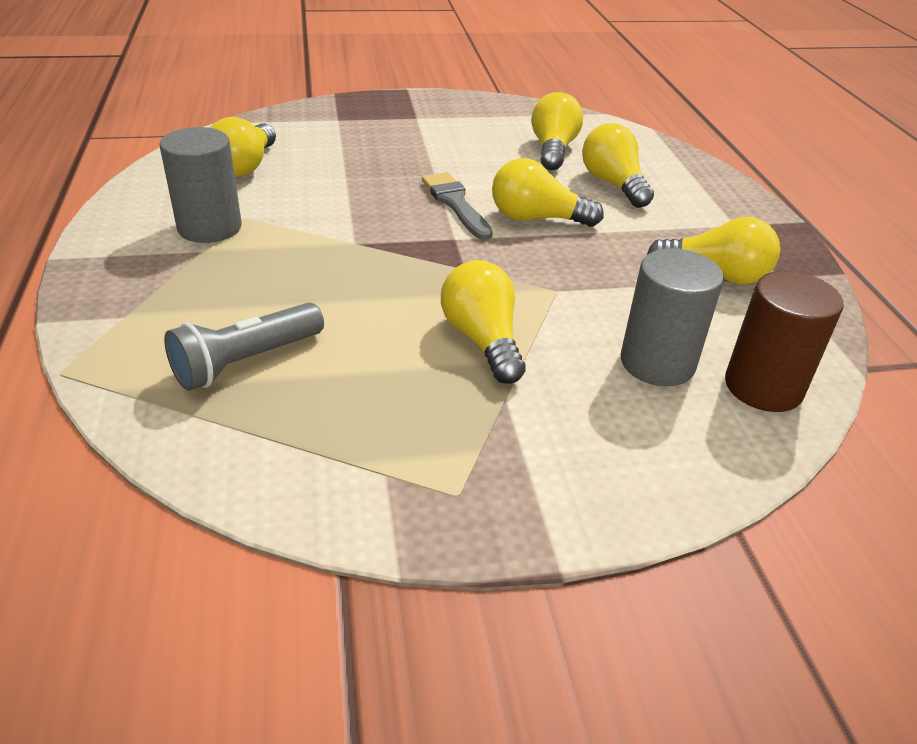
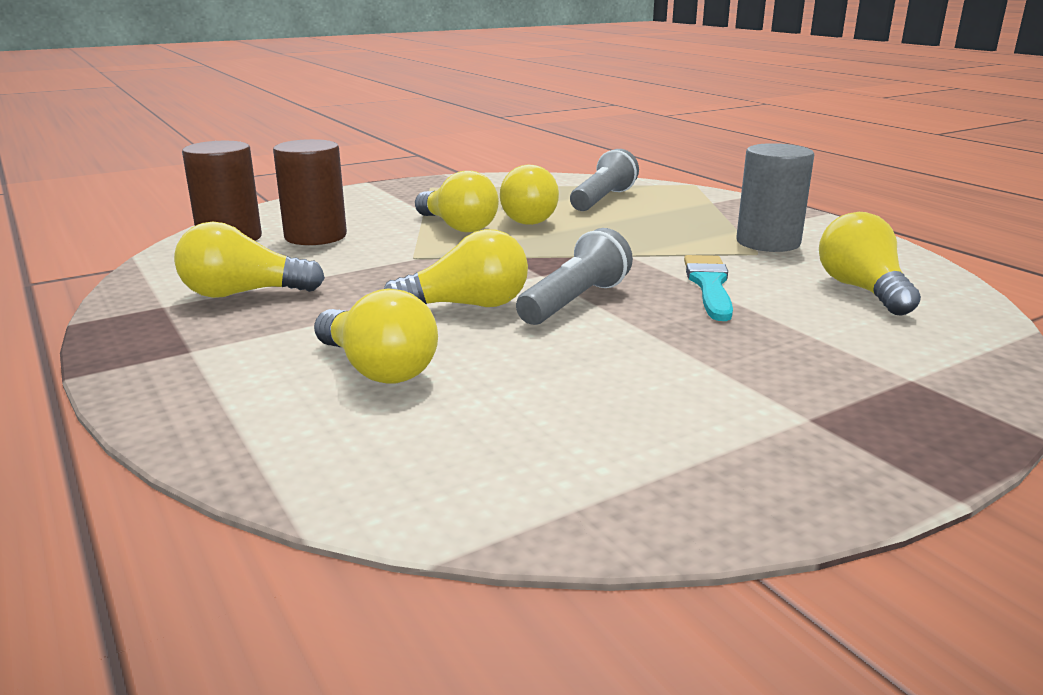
camera: 160 degrees right, 15 degrees down
grey brush [422,172,492,240] -> grey flashlight [516,228,633,325]
yellow light bulb [531,92,583,170] -> yellow light bulb moved to [500,165,559,225]
grey cylinder [620,248,724,386] -> brown cylinder [273,139,347,245]
none -> turquoise brush [684,255,733,321]

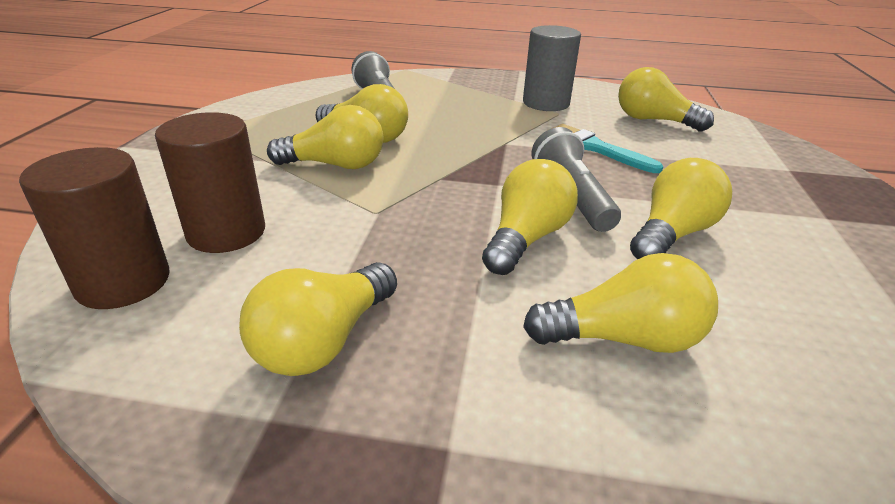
camera: 50 degrees left, 10 degrees up
none -> yellow light bulb [630,158,732,259]

